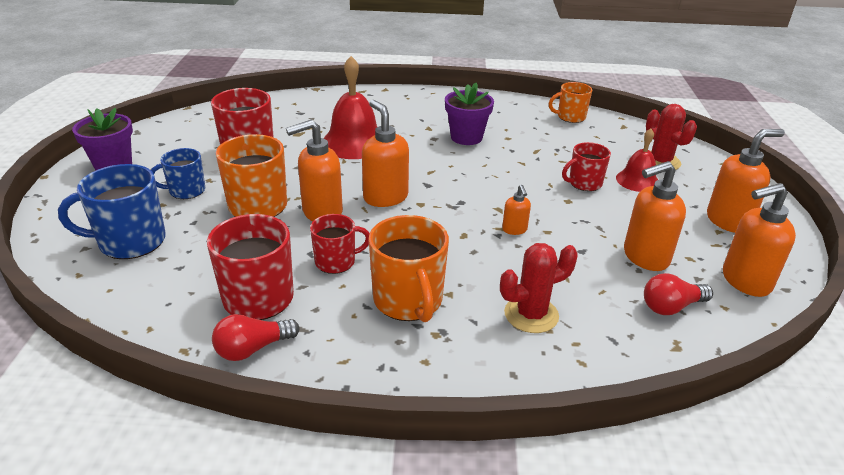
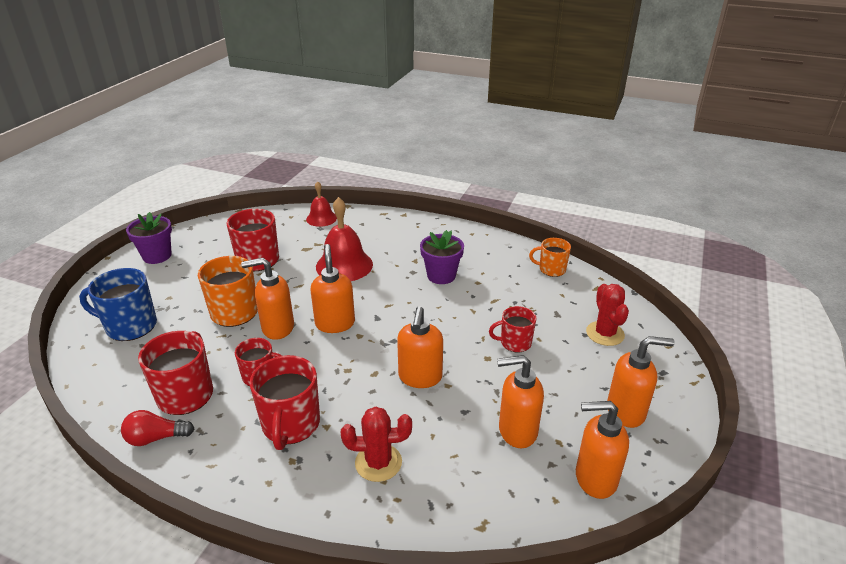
camera: 20 degrees right, 0 degrees up
blue mug [151,148,205,199] -> none
orange mug [369,215,449,322] -> red mug [250,355,320,450]
orange soap dispenser [502,185,531,235] -> orange soap dispenser [397,306,443,388], size x1.94
red bell [616,128,658,192] -> red bell moved to [306,181,337,227]
red light bulb [644,273,713,315] -> none

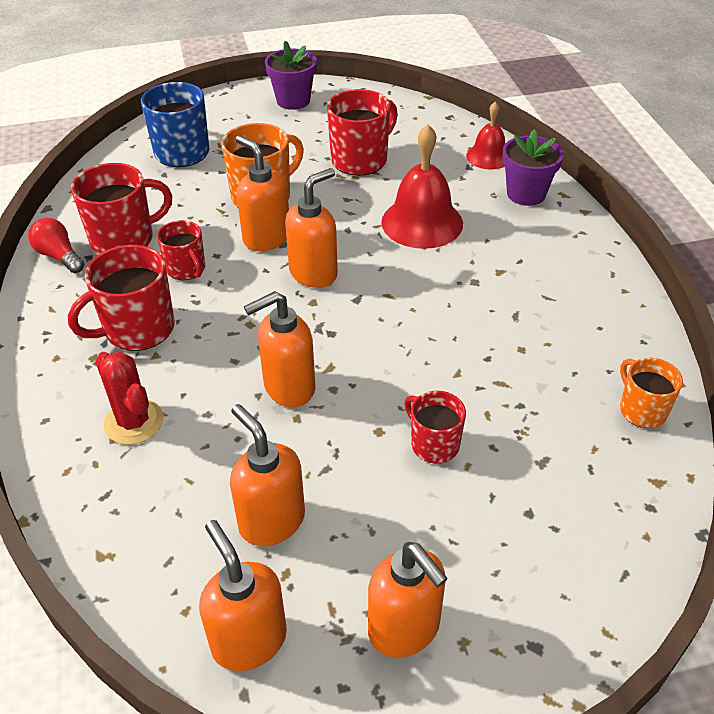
camera: 55 degrees right, 10 degrees up
purple flower pot [420,230,464,284] -> purple flower pot moved to [502,129,564,206]
red cactus [586,284,629,346] -> none

